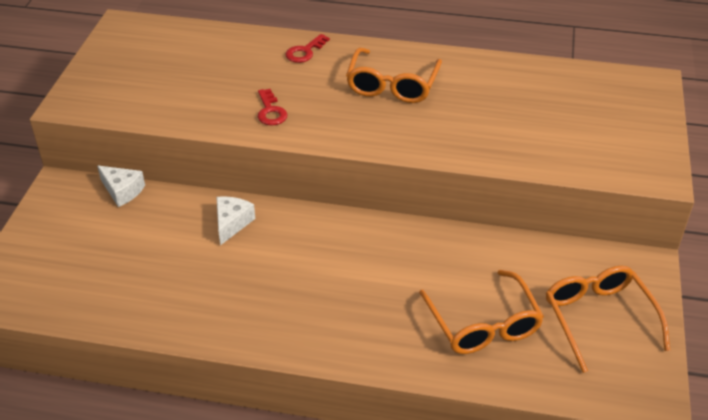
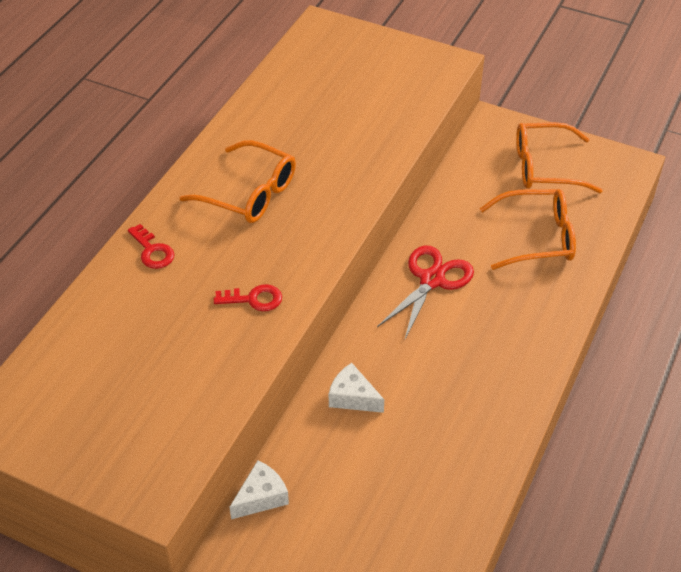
camera: 75 degrees left, 5 degrees up
none -> red scissors [377,246,474,341]

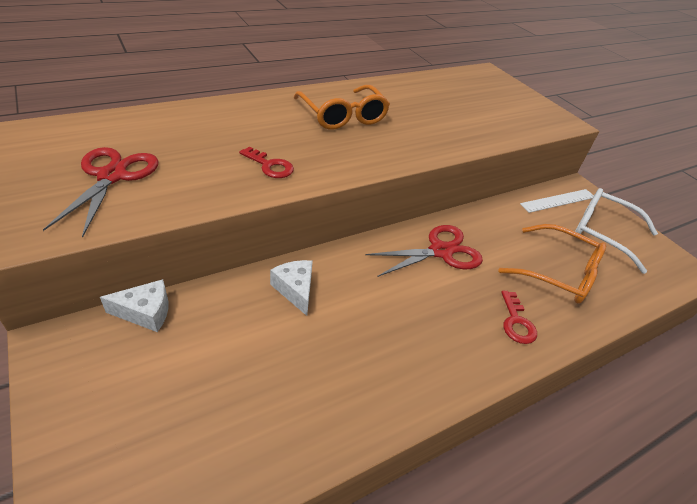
camera: 30 degrees right, 5 degrees down
red key [128,224,174,269] -> red key moved to [501,291,537,344]
orange glasses [516,122,603,193] -> white glasses [575,188,658,274]
none -> red scissors [43,147,158,238]
none -> white ruler [520,189,594,213]

